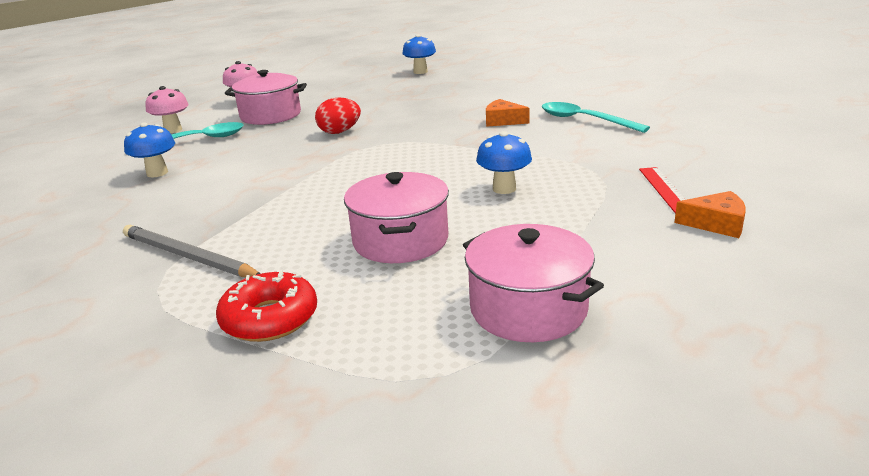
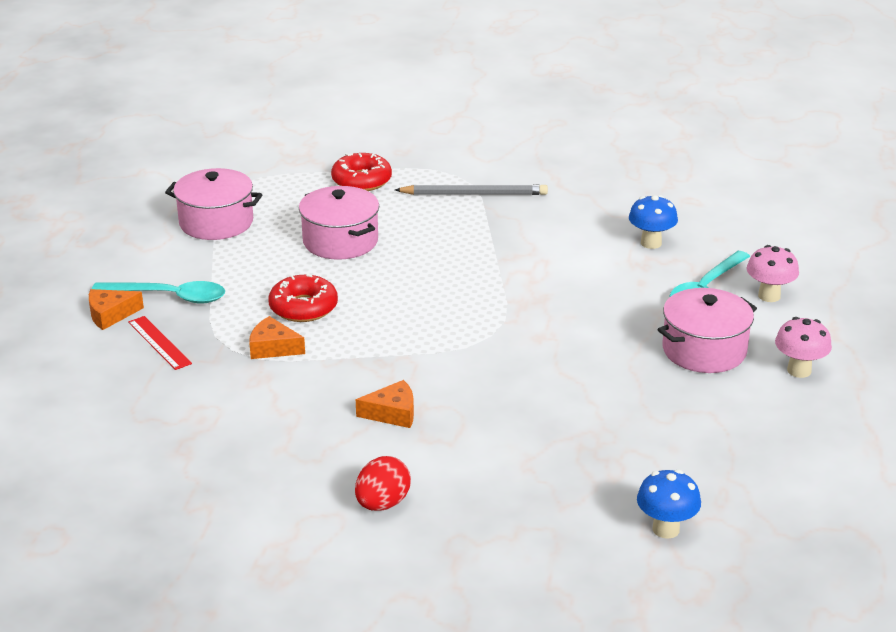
camera: 145 degrees right, 5 degrees up
red egg [315,97,361,134] -> red egg moved to [355,456,411,511]
blue mushroom [476,131,532,194] -> red donut [268,272,338,322]
turquoise spoon [542,102,650,133] -> turquoise spoon moved to [92,281,225,304]
none -> orange cheese [249,316,305,359]

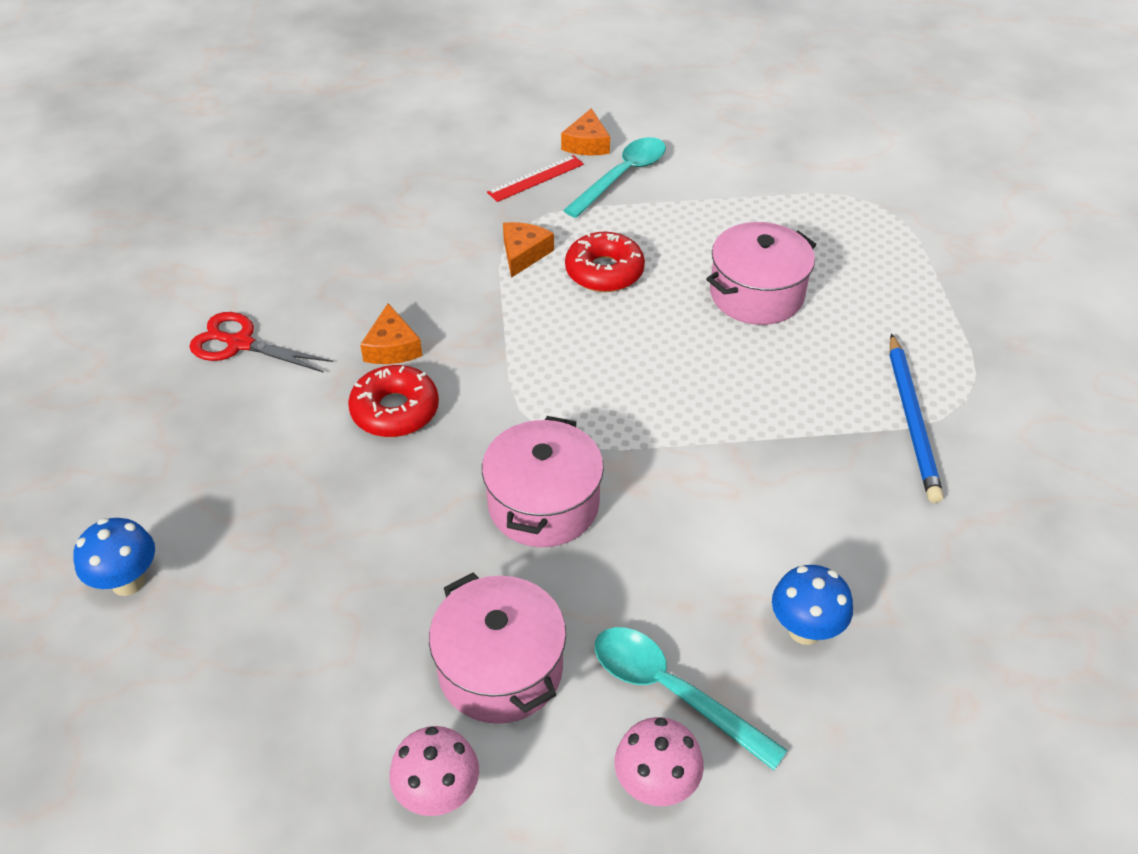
camera: 90 degrees right, 15 degrees up
orange cheese [89,289,144,330] -> orange cheese turned 150 degrees counterclockwise [561,108,610,156]
turquoise spoon [92,281,225,304] -> turquoise spoon turned 150 degrees counterclockwise [563,137,666,218]
pink pot [165,168,262,240] -> pink pot moved to [482,416,604,547]
red donut [331,153,392,191] -> red donut moved to [348,365,439,437]
red egg [355,456,411,511] -> red scissors [189,312,333,373]
grey pencil [395,184,548,195] -> blue pencil [890,333,944,503]

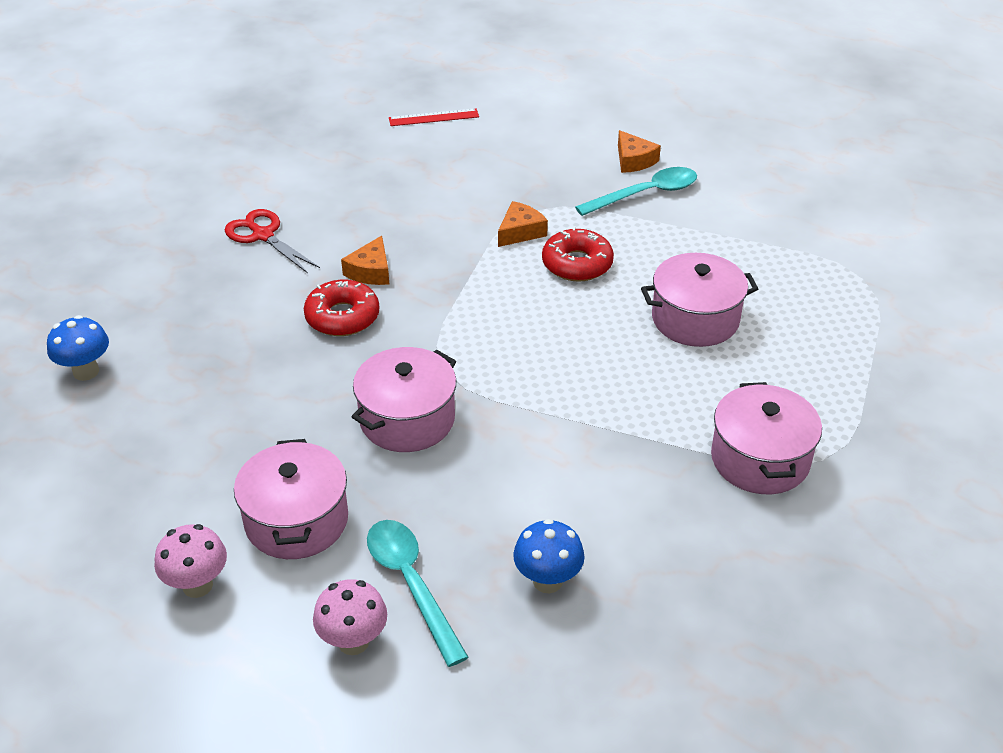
camera: 25 degrees right, 5 degrees down
red ruler [487,155,584,202] -> red ruler moved to [389,108,479,126]
orange cheese [561,108,610,156] -> orange cheese turned 60 degrees counterclockwise [618,130,661,173]
blue pencil [890,333,944,503] -> pink pot [711,382,822,494]

